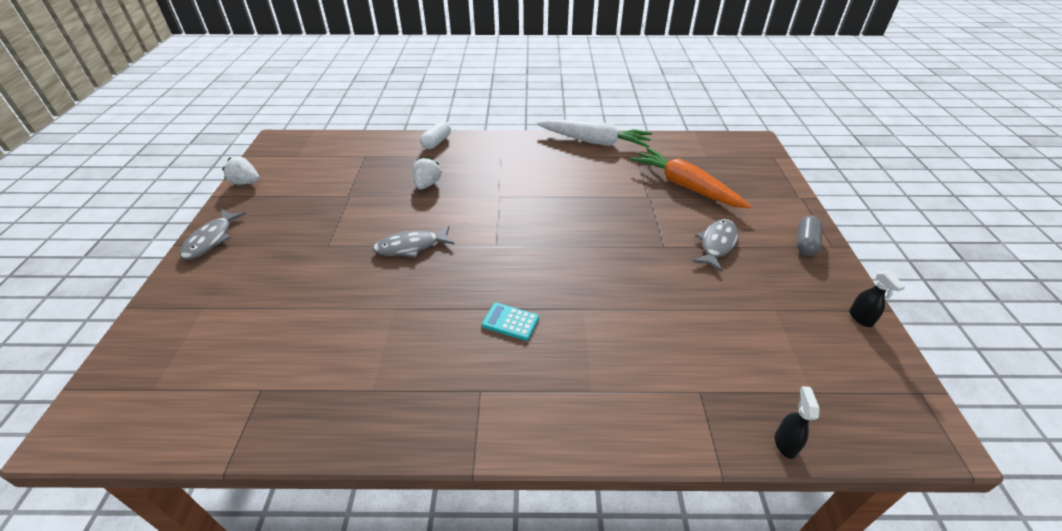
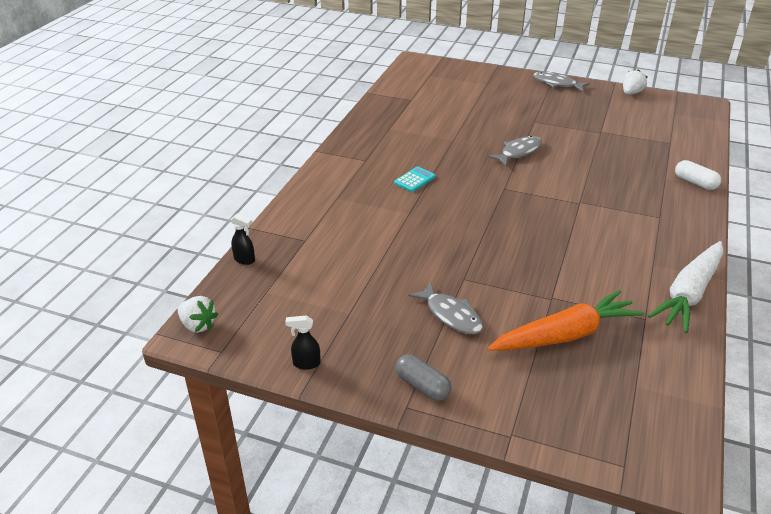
camera: 110 degrees right, 5 degrees down
grey fish [373,226,455,258] -> grey fish turned 45 degrees clockwise [488,136,542,166]
white strawberry [413,157,442,190] -> white strawberry moved to [178,296,218,333]

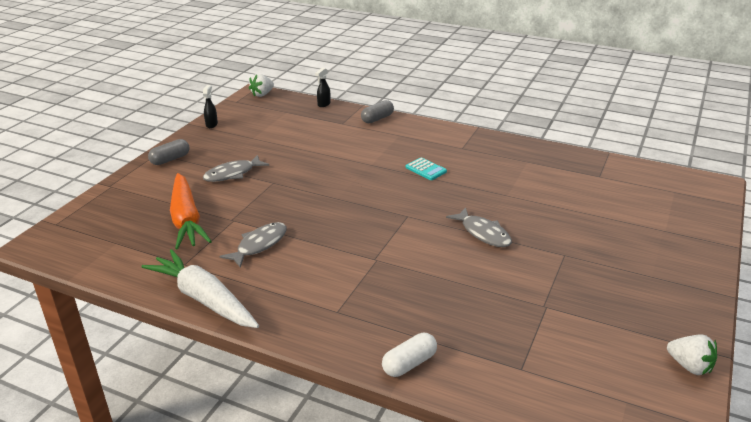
camera: 95 degrees right, 5 degrees down
grey fish [533,71,590,92] -> grey fish moved to [220,222,287,268]
none -> grey capsule [361,100,394,123]

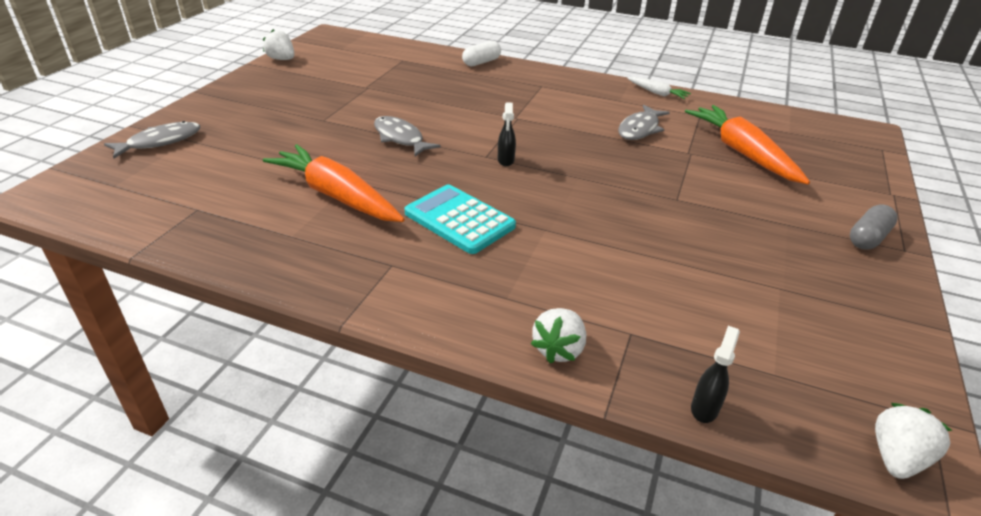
camera: 175 degrees right, 5 degrees up
white carrot [142,249,259,328] -> white carrot [627,77,691,99], size x0.48
black spray bottle [203,85,218,128] -> black spray bottle moved to [498,102,516,166]
grey fish [203,155,269,182] -> grey fish moved to [104,121,200,158]
grey capsule [361,100,394,123] -> white strawberry [531,308,586,363]
turquoise calculator [406,157,447,180] -> turquoise calculator [405,184,516,254], size x1.75
none -> orange carrot [263,144,405,222]

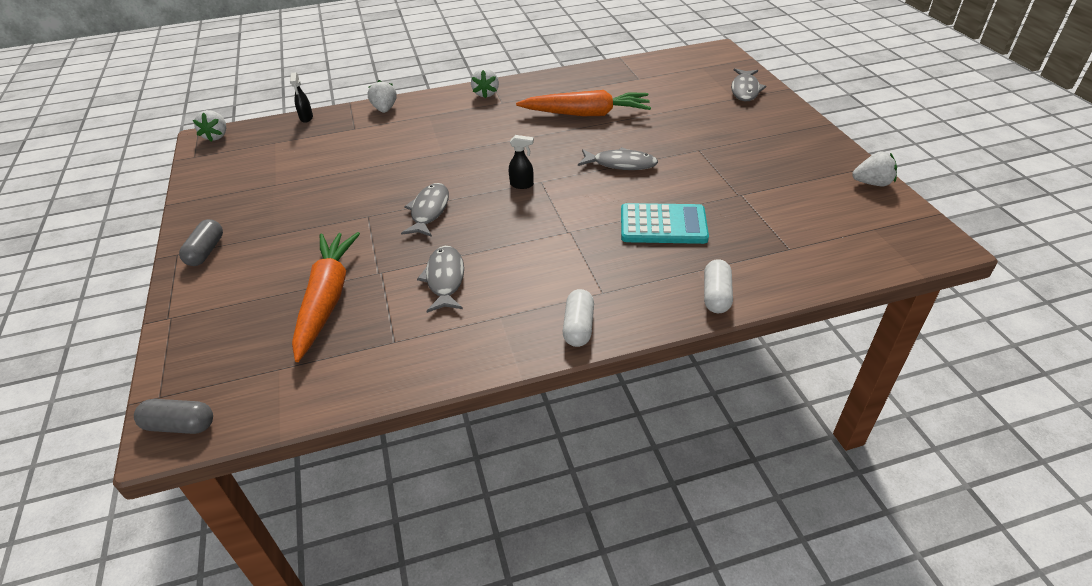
camera: 145 degrees right, 5 degrees up
turquoise calculator [405,184,516,254] -> turquoise calculator moved to [621,203,709,244]
black spray bottle [498,102,516,166] -> black spray bottle turned 135 degrees clockwise [509,135,534,189]
white carrot [627,77,691,99] -> none
orange carrot [685,105,810,184] -> orange carrot turned 120 degrees counterclockwise [292,232,360,362]
none -> grey capsule [134,399,213,434]
none -> grey fish [401,183,449,237]
none -> white strawberry [471,68,499,98]
none -> white capsule [563,289,594,347]

